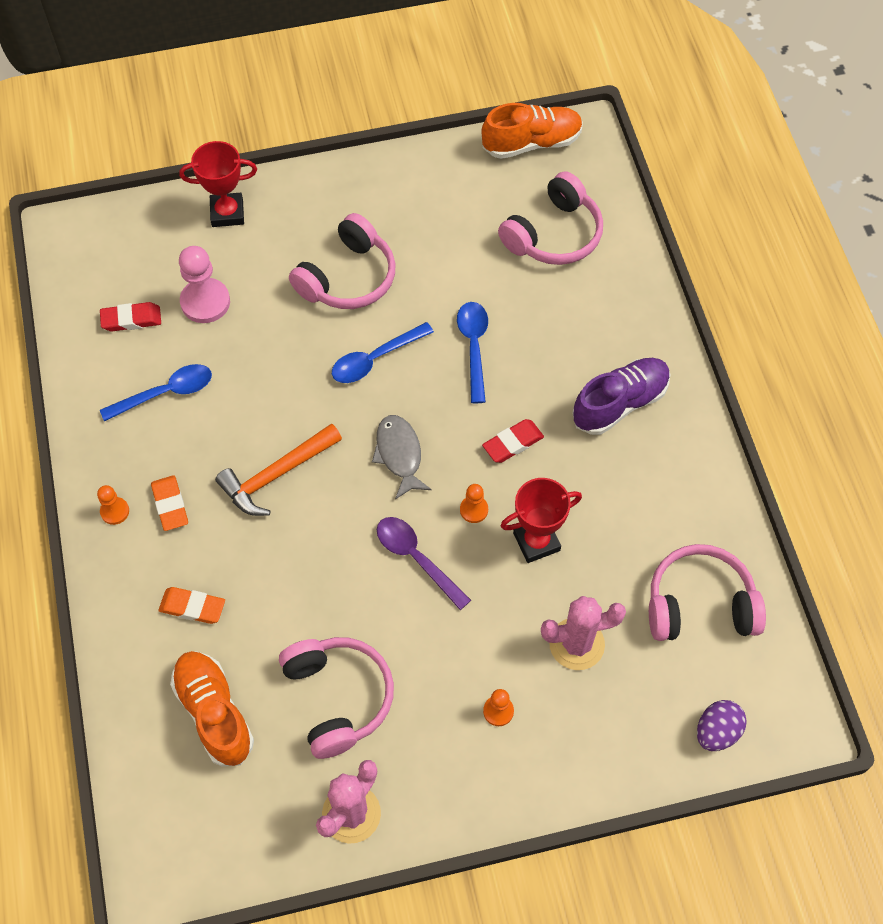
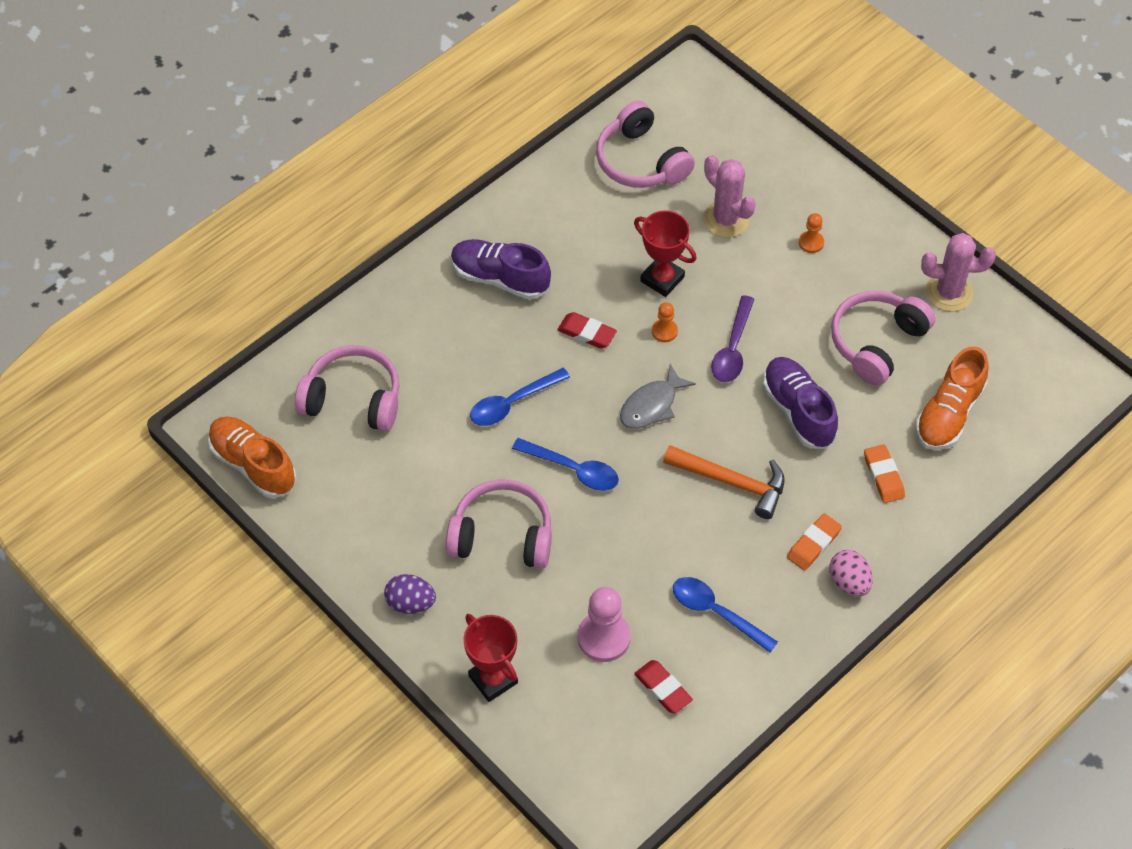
camera: 120 degrees left, 5 degrees down
orange pawn [97,485,129,525] -> pink egg [829,550,873,596]
purple egg [697,700,747,751] -> purple egg moved to [384,574,436,614]
none -> purple shoe [763,357,838,449]

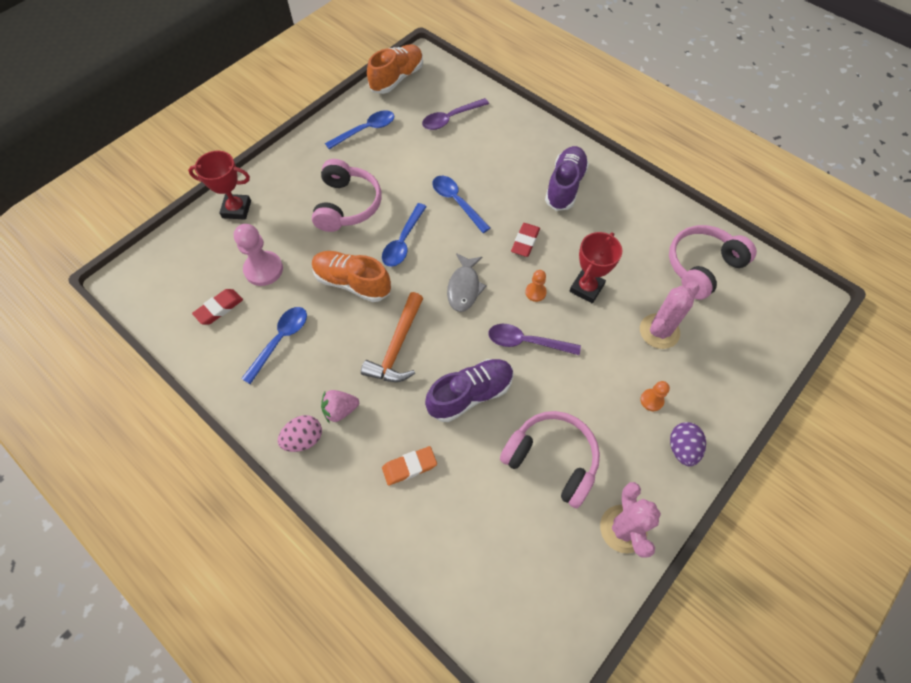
camera: 85 degrees right, 5 degrees up
pink headphones [295,345,400,432] -> purple spoon [422,98,489,130]
purple egg [384,574,436,614] -> purple egg moved to [670,422,706,467]
red trophy [464,614,518,702] -> red trophy turned 45 degrees clockwise [188,151,251,220]
grey fish [620,364,696,429] -> grey fish turned 120 degrees counterclockwise [447,253,487,312]
orange eraser [787,513,842,570] -> pink strawberry [321,390,359,423]
orange shoe [916,346,989,450] -> orange shoe moved to [312,251,391,302]
none -> blue spoon [325,110,394,149]

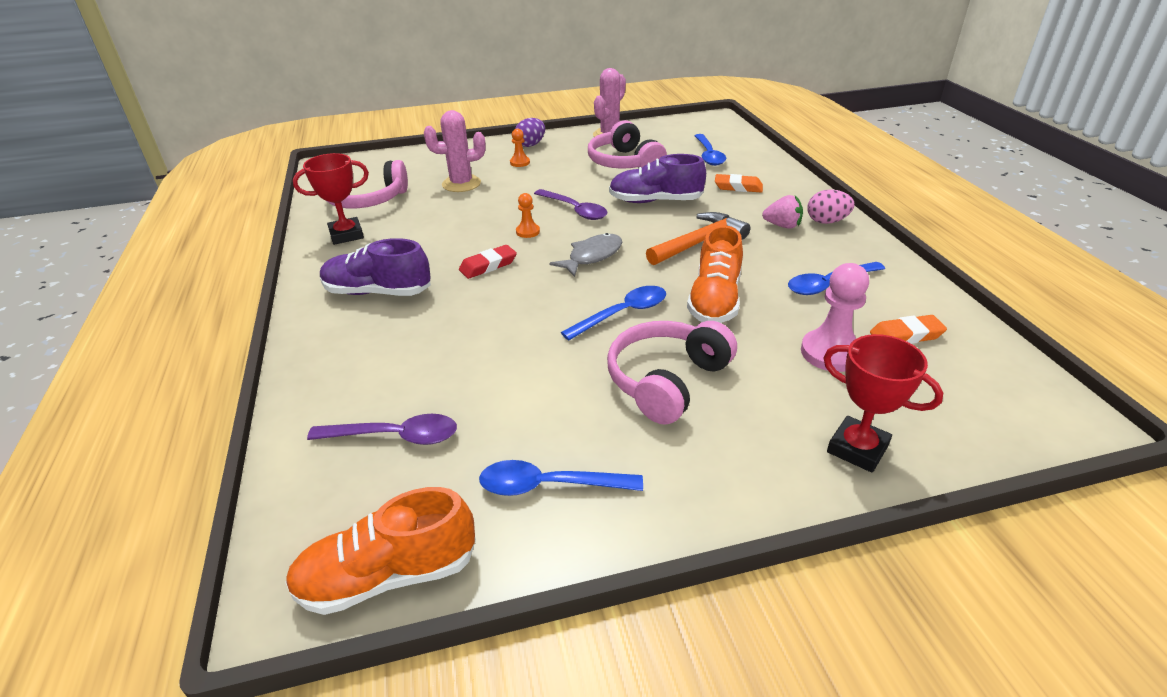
camera: 145 degrees left, 25 degrees down
red eraser [192,289,243,325] -> orange eraser [870,315,947,344]
orange shoe [312,251,391,302] -> orange shoe turned 45 degrees clockwise [687,225,743,323]
blue spoon [432,176,490,233] -> blue spoon moved to [695,134,726,166]
purple shoe [545,146,589,211] -> purple shoe turned 45 degrees clockwise [320,238,431,296]
red trophy [569,232,622,303] -> red trophy moved to [293,153,369,245]

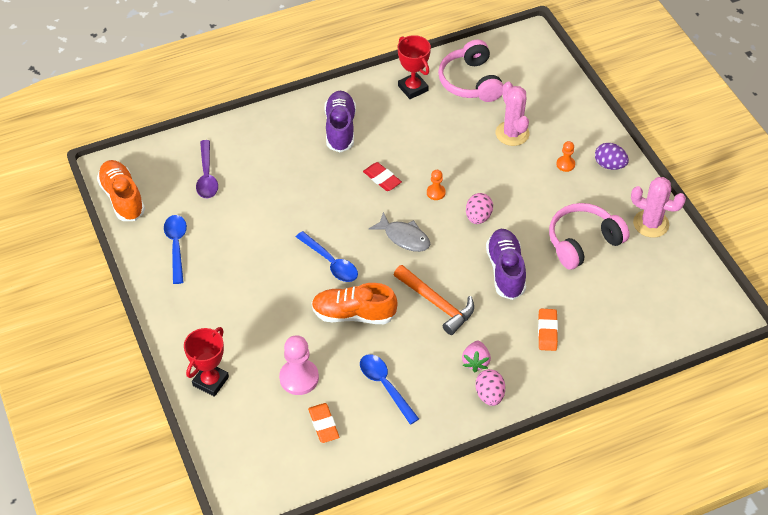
camera: 80 degrees right, 15 degrees up
purple spoon [534,189,608,220] -> pink egg [466,193,493,224]
pink headphones [607,321,737,425] -> none
blue spoon [695,134,726,166] -> none

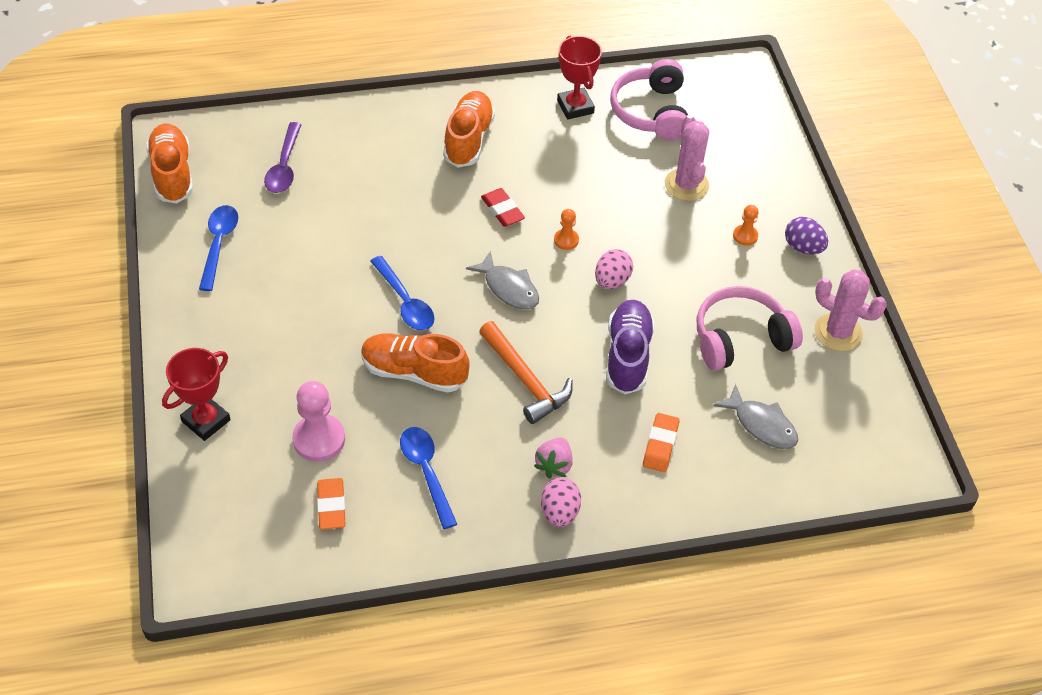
camera: 10 degrees right, 0 degrees up
purple shoe [325,91,356,152] -> orange shoe [443,91,495,167]
none -> grey fish [713,384,798,449]

